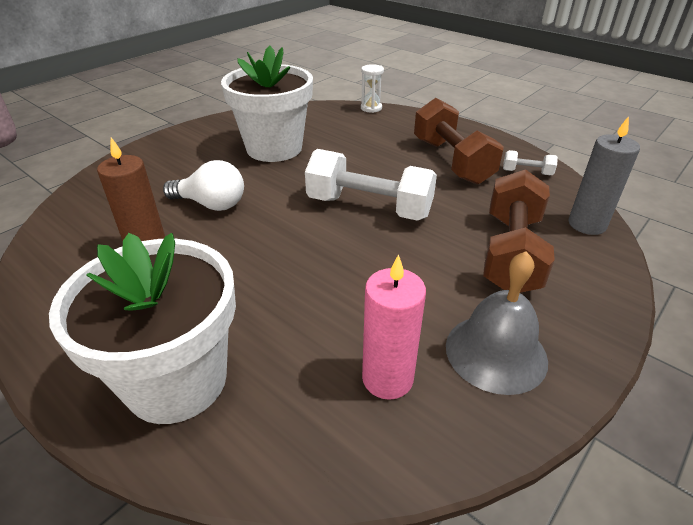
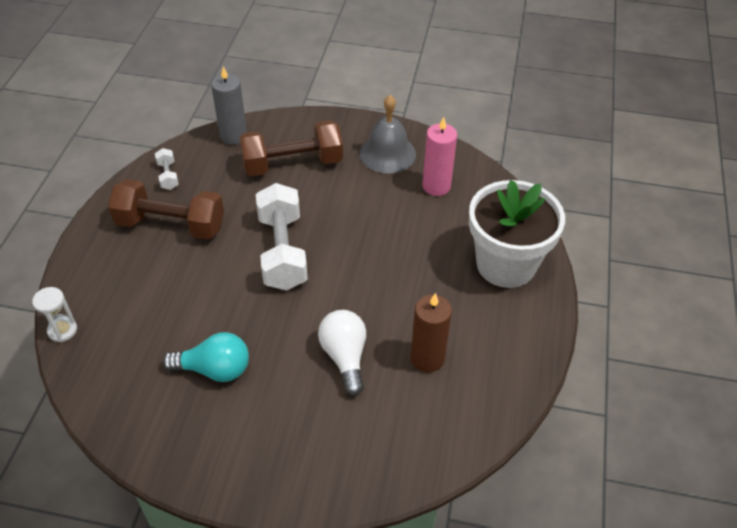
camera: 120 degrees left, 10 degrees up
white flower pot [221,46,313,162] -> turquoise light bulb [163,332,249,382]
brown dumbbell [414,98,504,185] -> brown dumbbell turned 60 degrees clockwise [108,179,224,240]

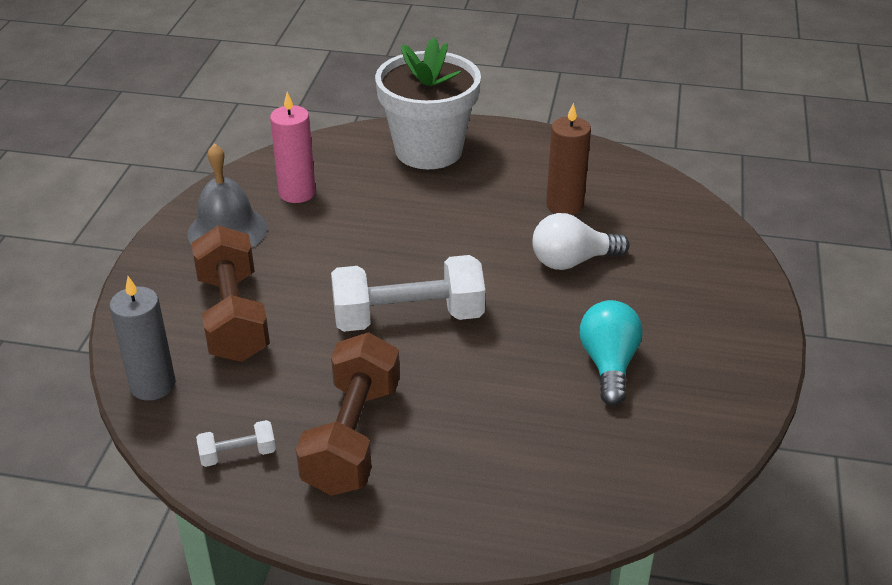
camera: 90 degrees left, 10 degrees down
white hourglass [32,287,77,342] -> none

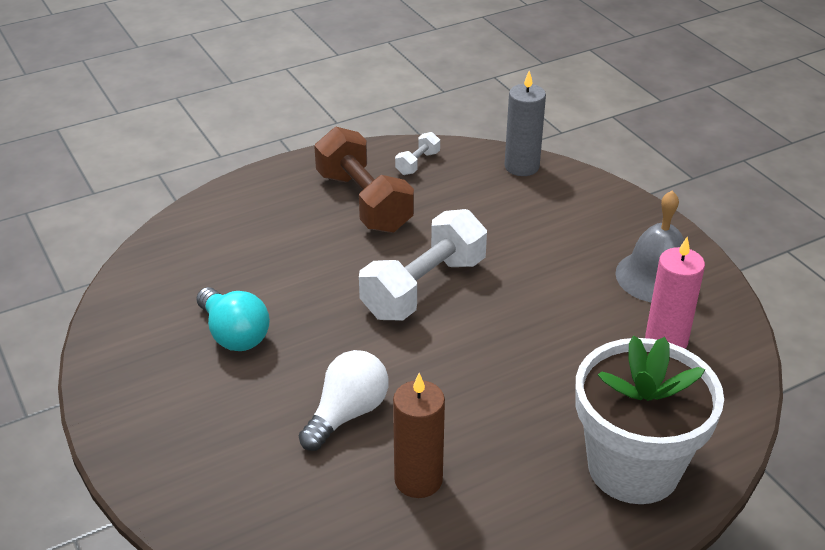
camera: 140 degrees right, 0 degrees up
brown dumbbell [191,225,270,362] -> none

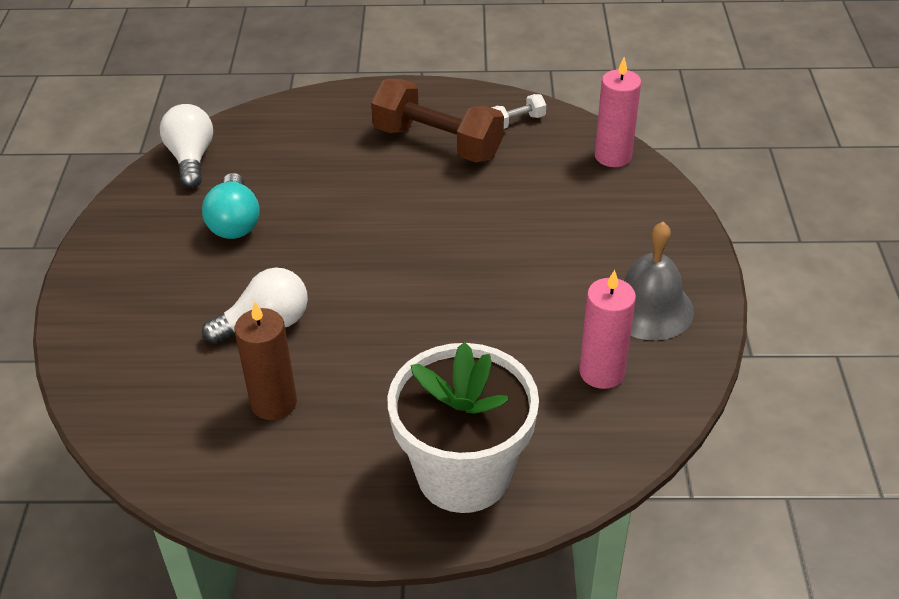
camera: 30 degrees right, 5 degrees up
brown dumbbell [314,127,414,233] -> brown dumbbell turned 60 degrees counterclockwise [371,79,504,162]
white dumbbell [359,209,487,321] -> none
grey candle [504,71,546,176] -> pink candle [595,57,641,167]
none -> white light bulb [160,104,213,188]

